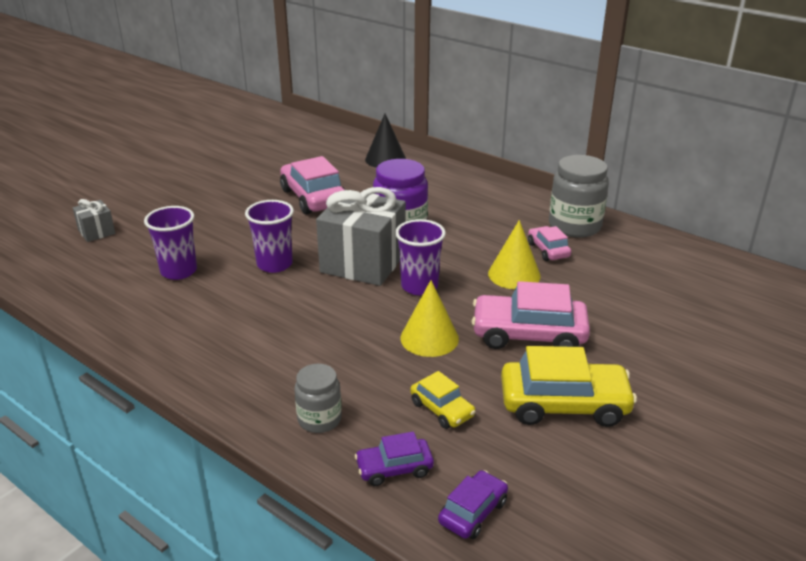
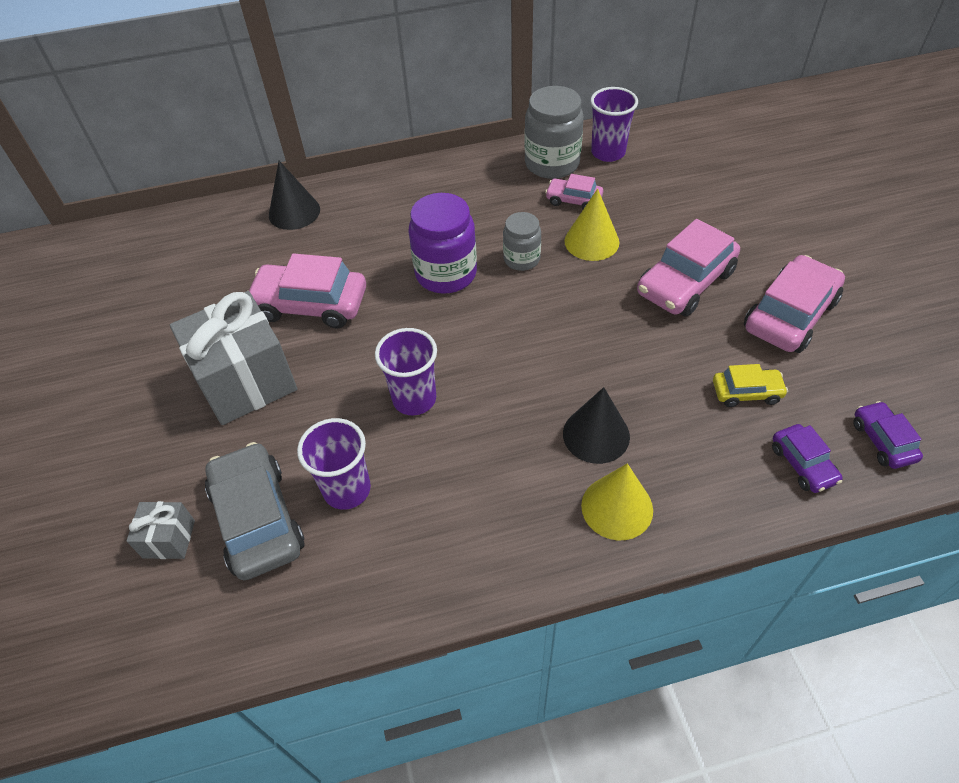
camera: 50 degrees left, 20 degrees up
grey jar [294,364,342,433] -> grey jar moved to [503,212,541,271]
grey gift [316,187,406,286] -> grey gift moved to [170,291,297,425]
purple car [355,431,434,486] -> purple car turned 45 degrees counterclockwise [772,424,843,493]
purple cup [395,219,446,295] -> purple cup moved to [590,87,638,162]
yellow cone [401,280,459,357] -> yellow cone moved to [581,463,653,540]
yellow car [501,346,637,427] -> pink car [744,255,845,353]
none -> grey car [205,442,305,580]
none -> black cone [563,387,630,464]

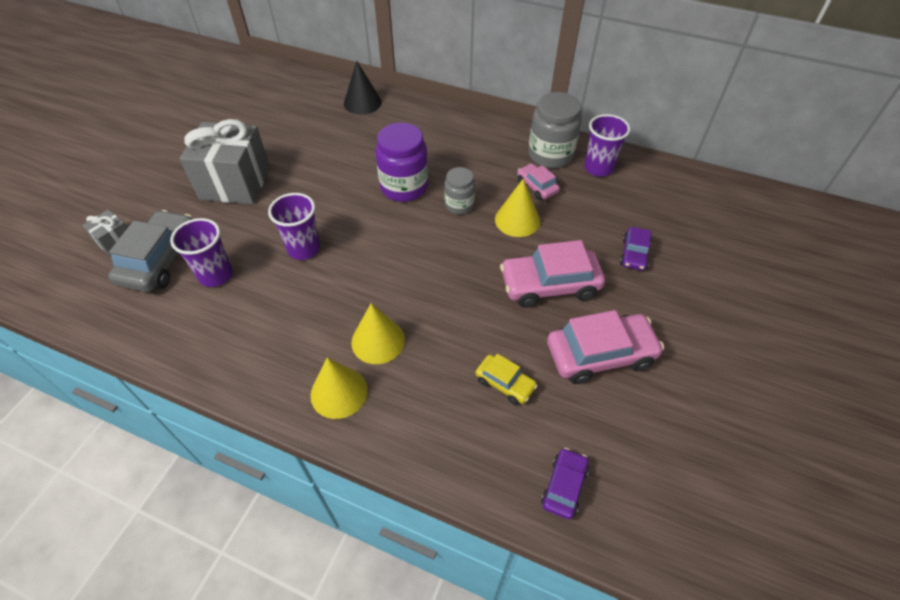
camera: 35 degrees right, 0 degrees up
pink car [247,253,366,328] -> none
black cone [563,387,630,464] -> yellow cone [351,303,405,364]
purple car [772,424,843,493] -> purple car moved to [620,227,651,271]

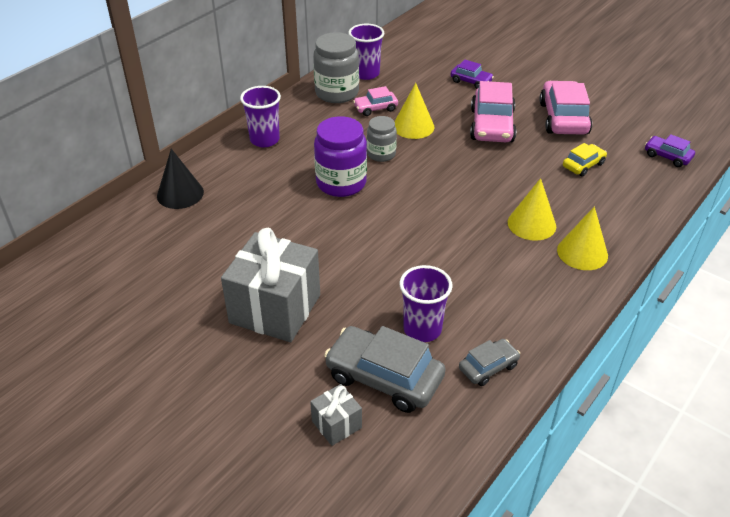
camera: 75 degrees left, 10 degrees down
purple cup [268,193,320,260] -> purple cup moved to [240,86,281,147]
none -> grey car [459,339,520,386]

